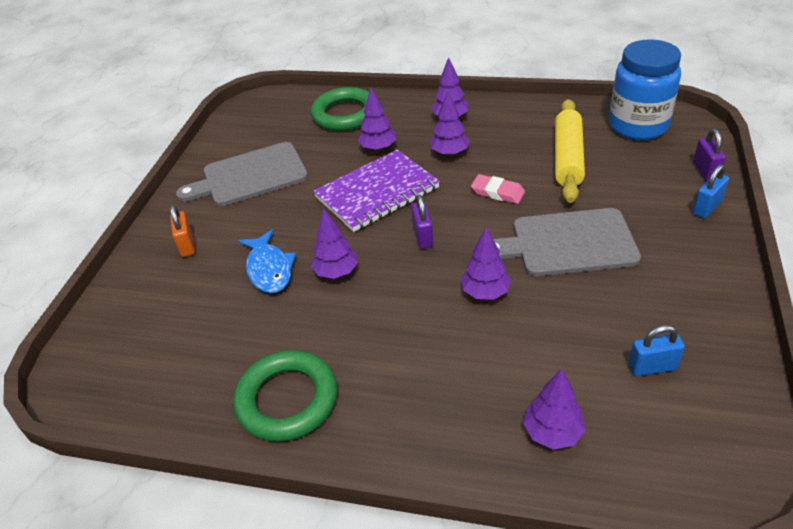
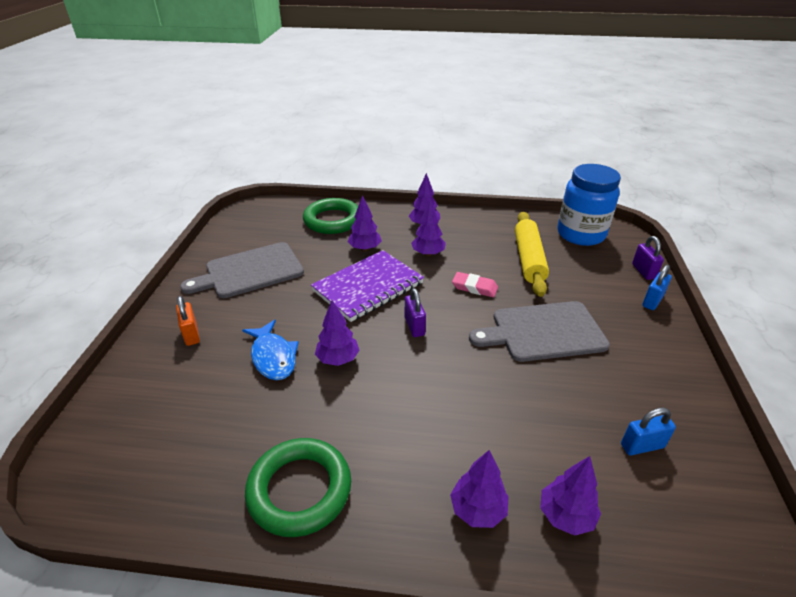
camera: 10 degrees left, 5 degrees down
purple tree [461,227,511,300] -> purple tree moved to [450,450,509,528]

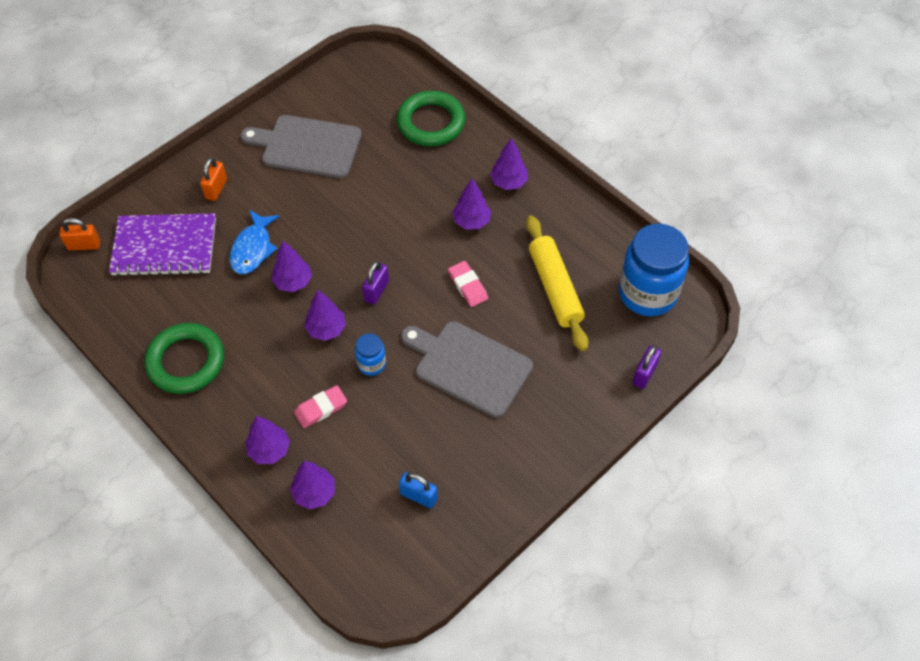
camera: 40 degrees right, 20 degrees up
purple notebook [311,250,424,322] -> purple notebook moved to [109,213,216,277]
purple tree [348,195,382,251] -> purple tree moved to [304,290,346,341]
yellow rolling pin [515,212,549,297] -> yellow rolling pin turned 60 degrees counterclockwise [526,215,589,351]
blue padlock [642,265,672,310] -> none
none -> orange padlock [59,218,100,250]
none -> pink eraser [294,385,347,428]
none -> blue jar [355,333,386,376]

